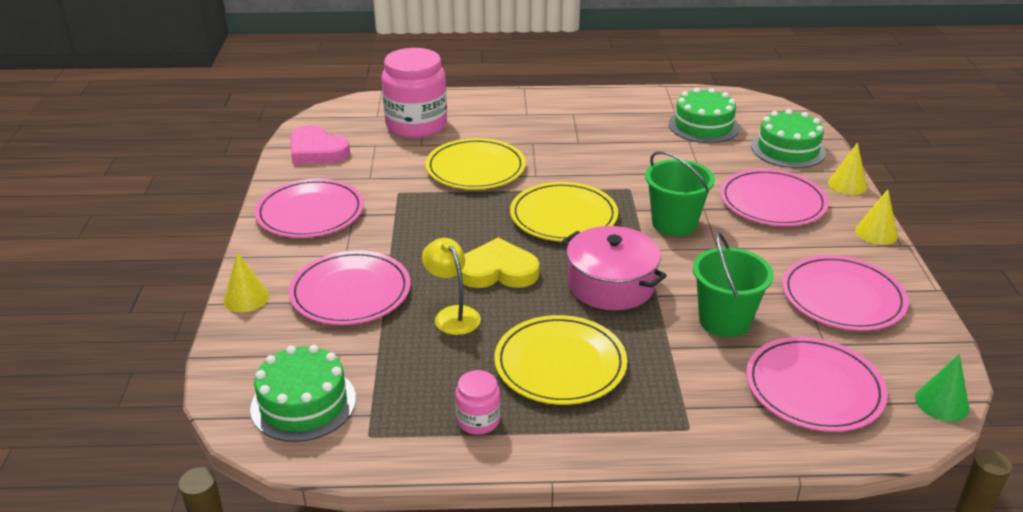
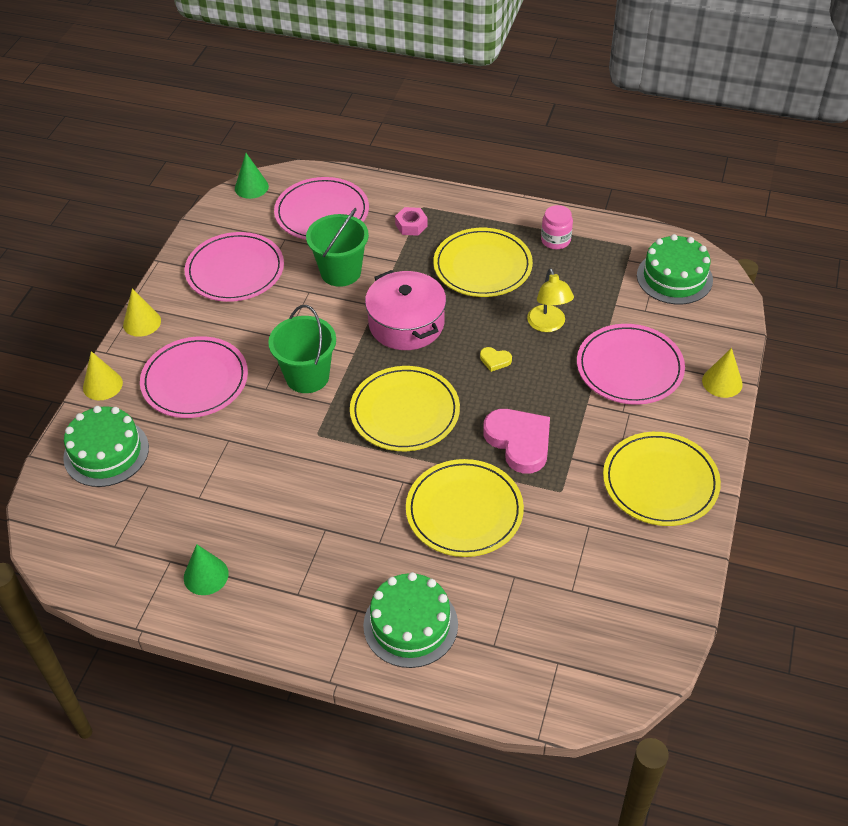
camera: 160 degrees left, 15 degrees up
pink plate [255,178,364,238] -> yellow plate [603,432,721,526]
pink heart [290,125,350,164] -> pink heart moved to [483,409,550,474]
pink jar [381,48,447,138] -> none
yellow heart [457,238,539,288] -> yellow heart [480,347,512,372], size x0.44
green cake [669,88,739,143] -> green cake moved to [363,572,458,668]
none -> green cone [184,544,229,595]
none -> pink nut [395,207,428,236]

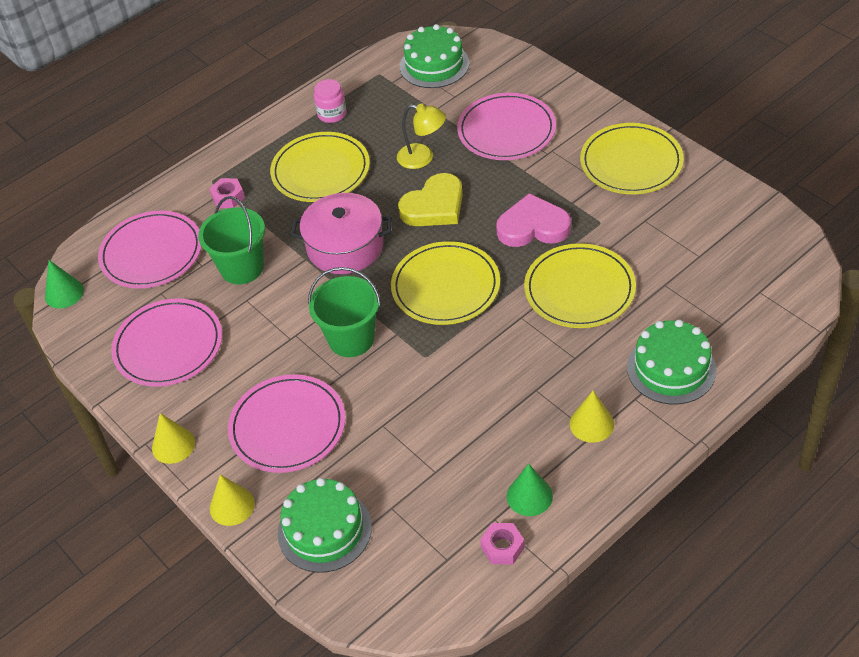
camera: 55 degrees left, 0 degrees up
yellow heart [480,347,512,372] -> yellow heart [398,173,463,226], size x2.27
yellow cone [702,348,743,398] -> yellow cone moved to [570,391,614,443]
none -> pink nut [480,523,525,564]

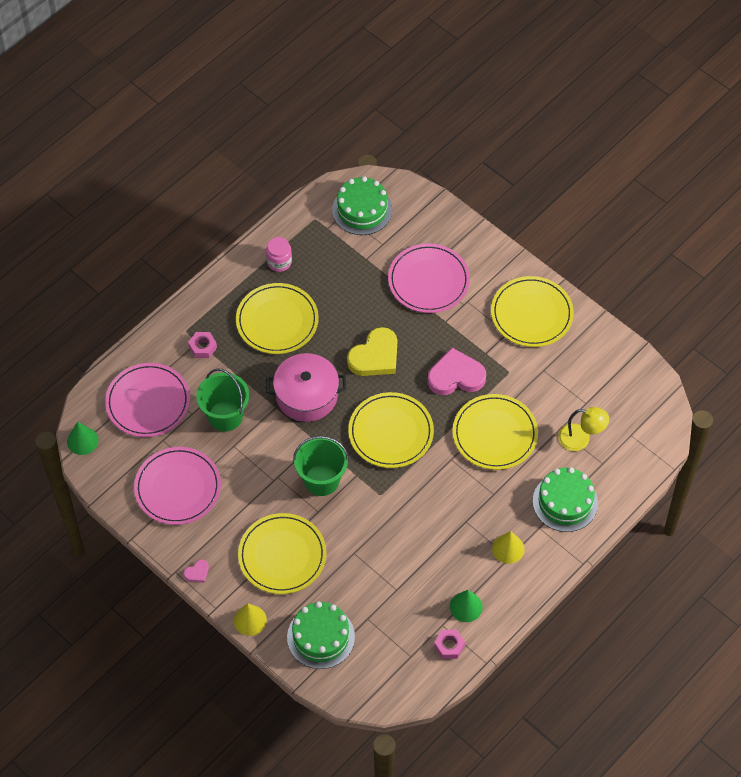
camera: 10 degrees left, 10 degrees up
yellow cone [152,413,195,464] -> pink heart [183,560,209,583]
pink plate [228,375,345,473] -> yellow plate [238,513,326,594]
yellow lamp [397,103,446,169] -> yellow lamp moved to [558,407,609,451]

